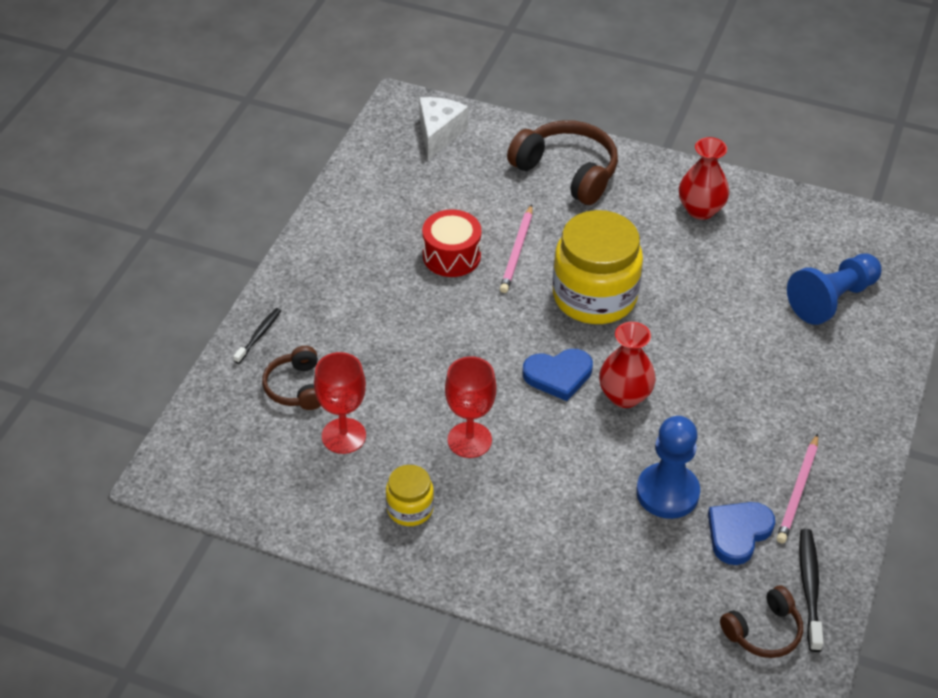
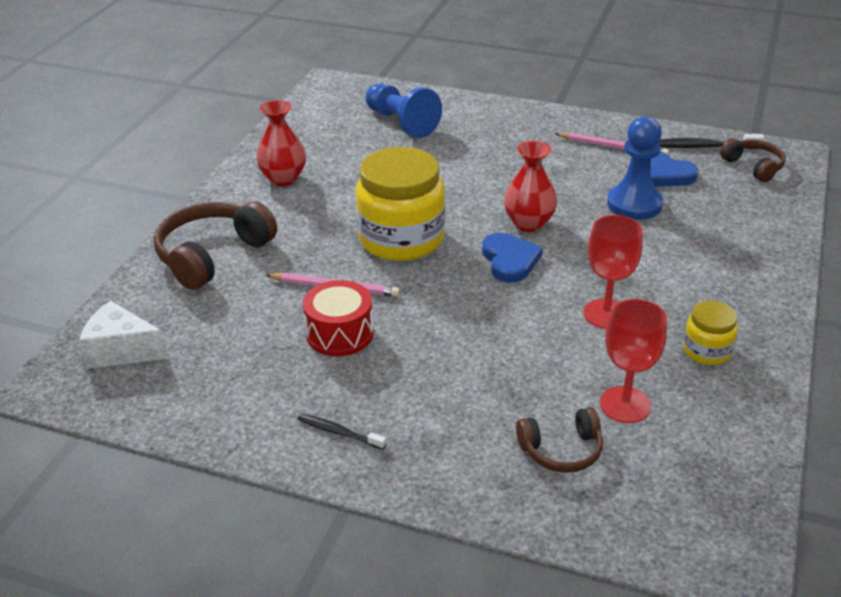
camera: 90 degrees left, 10 degrees down
black toothbrush [233,308,281,364] -> black toothbrush moved to [297,414,386,450]

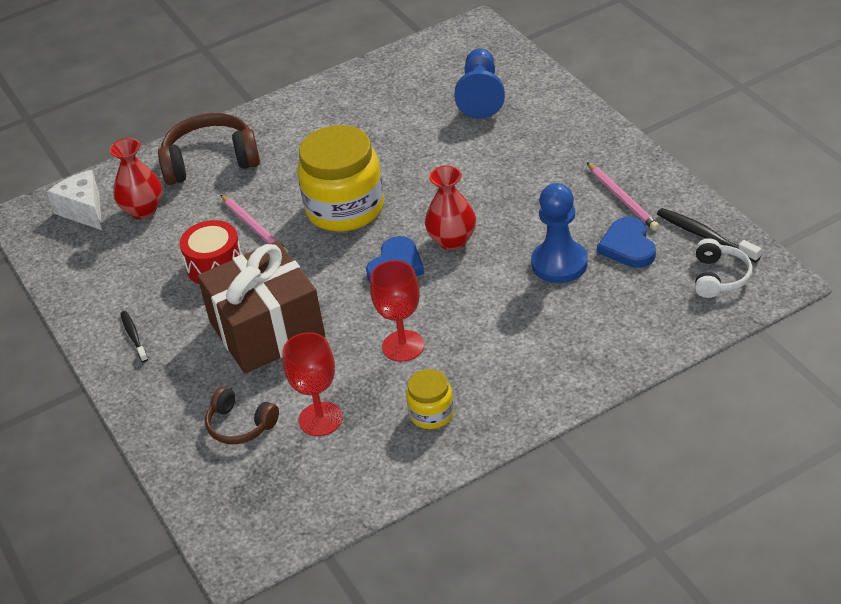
camera: 45 degrees right, 5 degrees up
red vase [256,100,306,186] -> red vase moved to [110,138,162,219]
brown headphones [720,138,786,182] -> white headphones [695,238,753,298]
none -> brown gift [197,241,325,373]

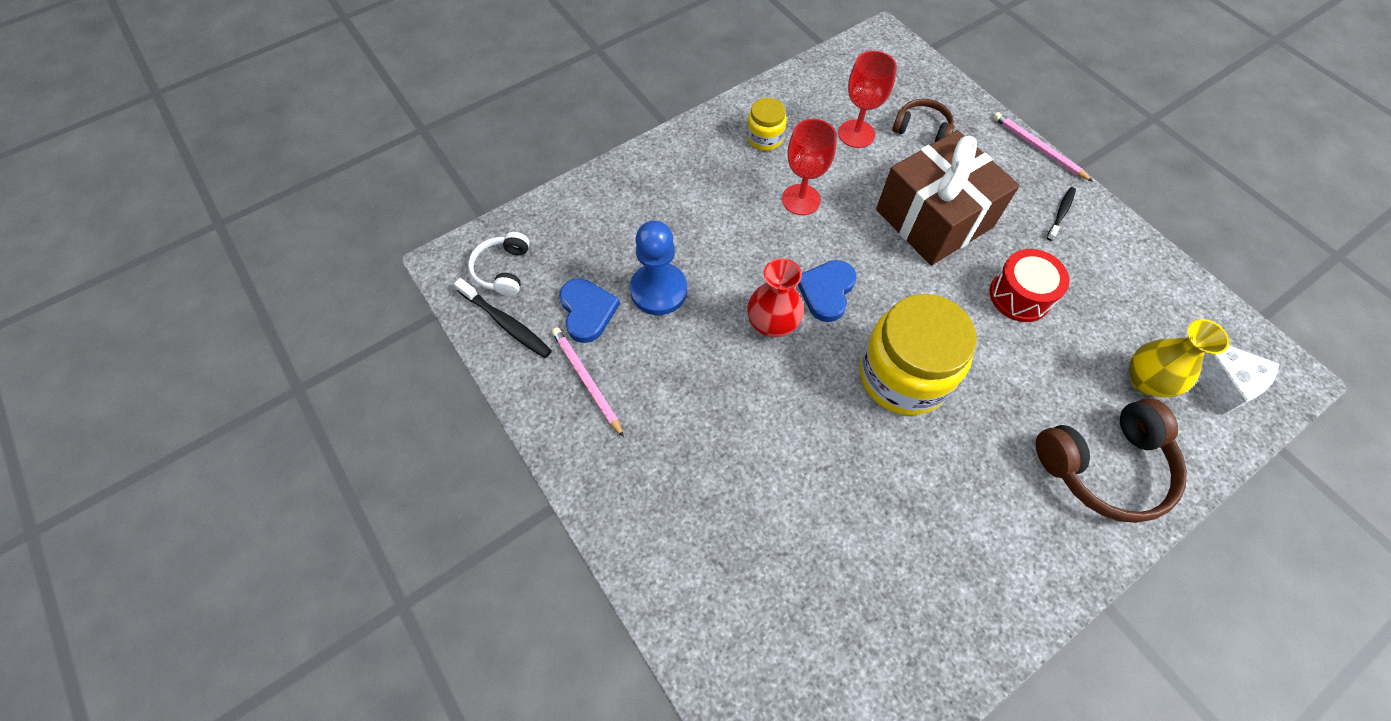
camera: 170 degrees right, 20 degrees up
red vase [110,138,162,219] -> yellow vase [1130,319,1230,397]
black toothbrush [120,311,148,362] -> black toothbrush turned 120 degrees counterclockwise [1047,187,1076,241]
pink pencil [221,195,288,252] -> pink pencil moved to [993,112,1093,182]
blue pawn [454,48,505,119] -> none

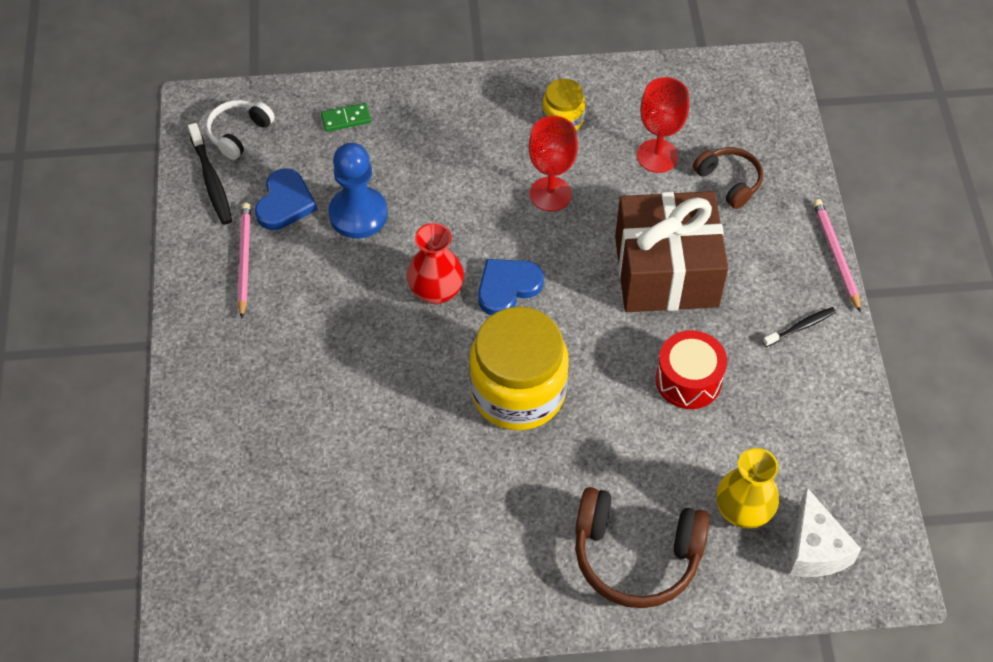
camera: 30 degrees right, 5 degrees down
none -> green domino [321,103,371,132]

